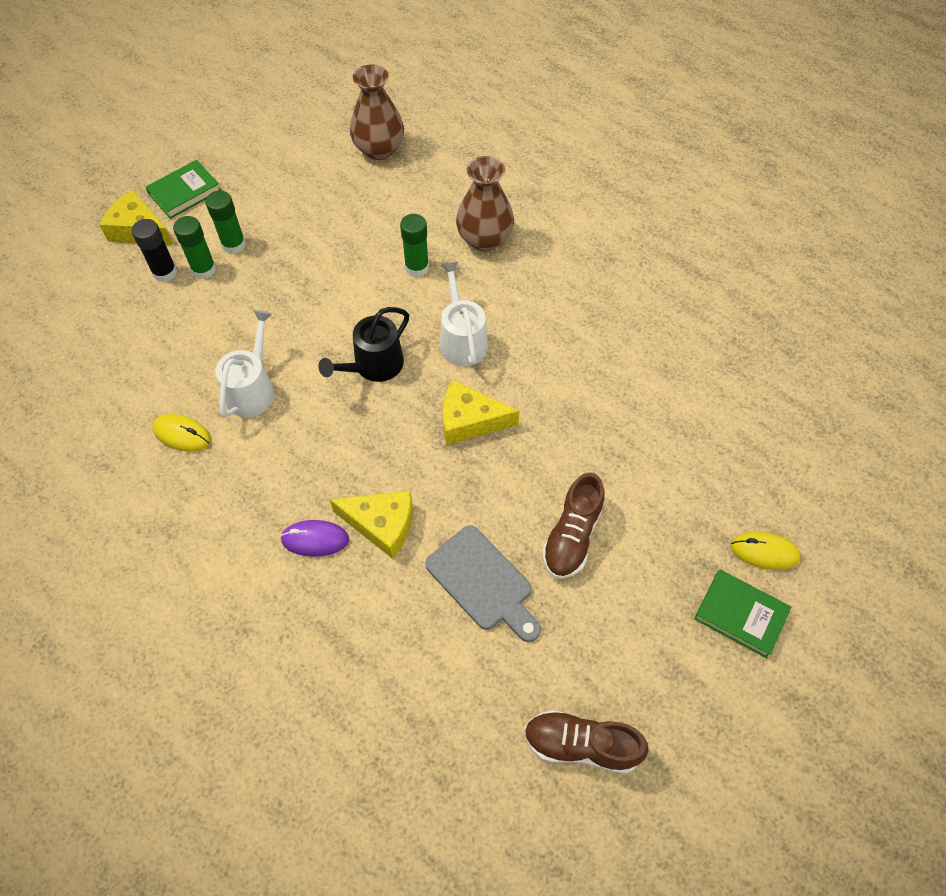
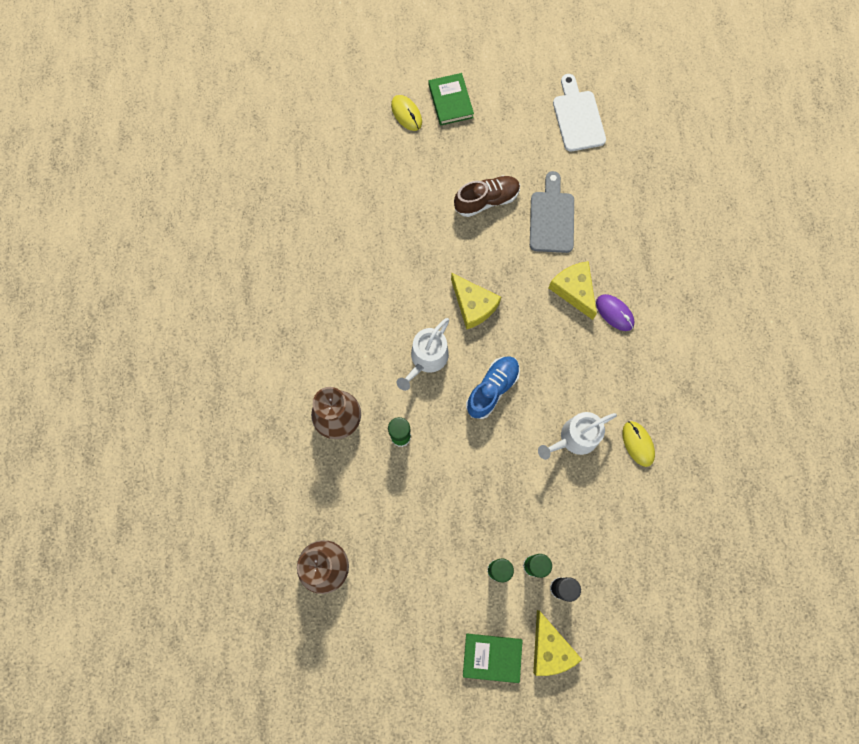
camera: 135 degrees left, 15 degrees up
black watering can [318,307,409,382] -> blue shoe [466,356,520,419]
brown shoe [524,710,649,774] -> white cutting board [553,74,606,151]

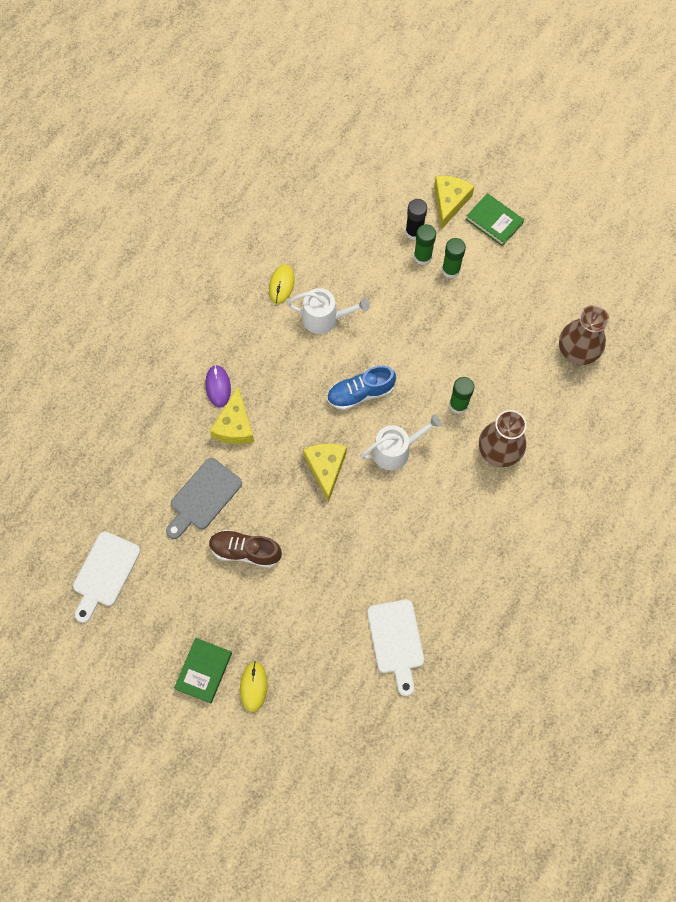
camera: 145 degrees left, 5 degrees down
none -> white cutting board [367,599,424,696]

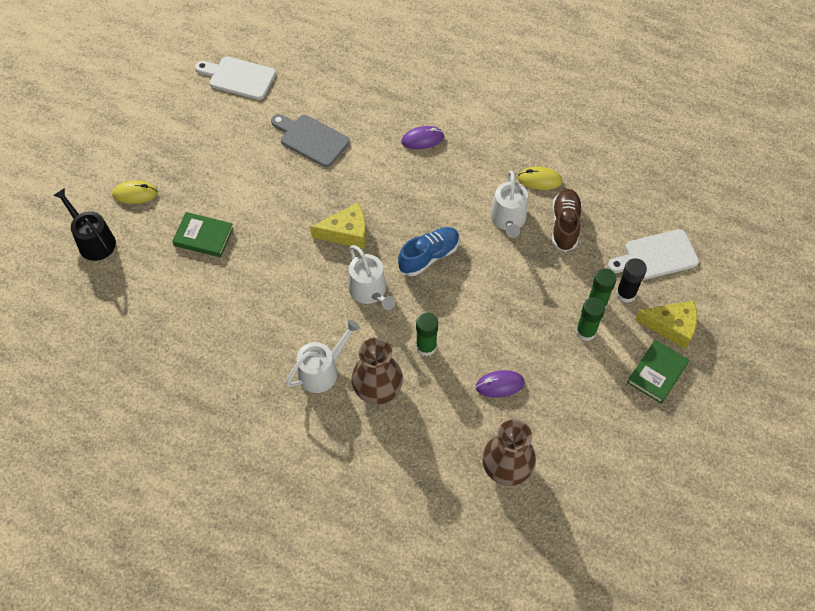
camera: 85 degrees right, 10 degrees down
green book [174,638,232,704] -> green book moved to [172,212,234,257]
brown shoe [209,529,282,568] -> brown shoe moved to [552,189,582,252]
yellow cheese [210,387,254,444] -> none
blue shoe [327,365,396,410] -> blue shoe turned 75 degrees clockwise [398,227,460,276]
white cutting board [367,599,424,696] -> white cutting board moved to [608,229,699,280]
none -> black watering can [53,188,116,261]
none -> white watering can [286,319,360,393]
none -> purple mouse [476,370,525,398]

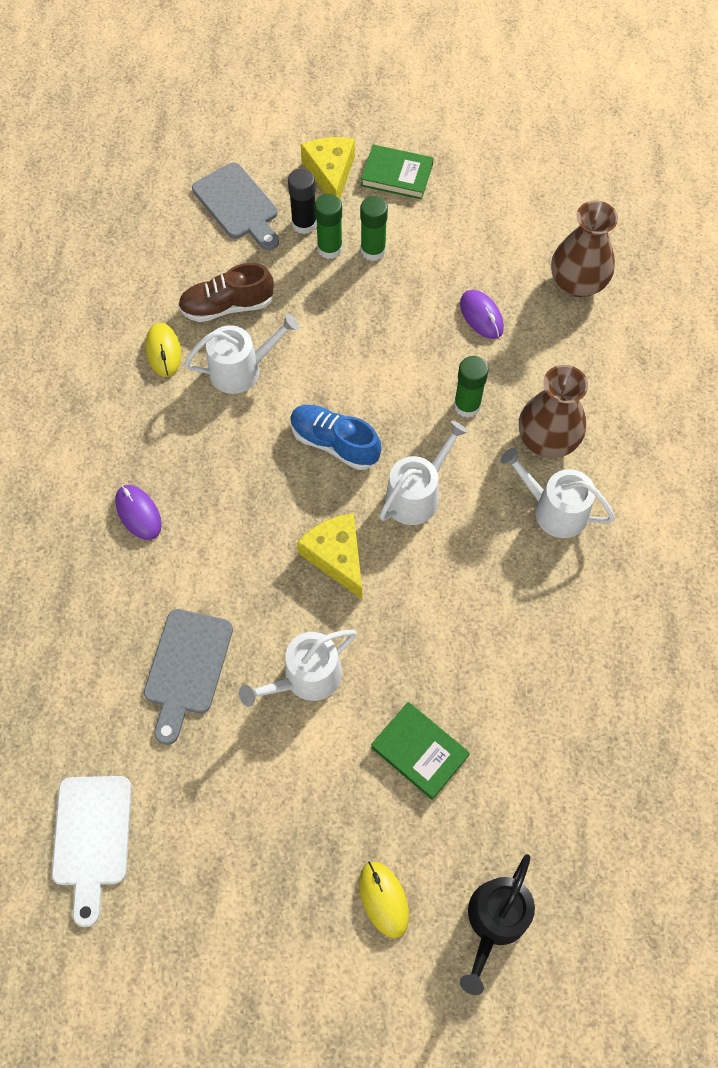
camera: 110 degrees left, 5 degrees up
green book [172,212,234,257] -> green book turned 45 degrees counterclockwise [371,702,470,800]
white cutting board [608,229,699,280] -> grey cutting board [192,163,279,250]
none -> white watering can [239,630,357,707]

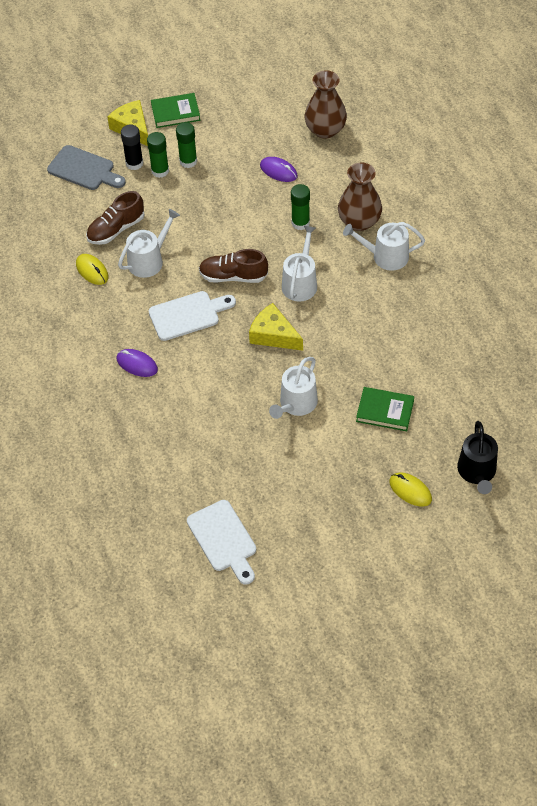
camera: 25 degrees left, 10 degrees down
grey cutting board [144,609,233,745] -> none
blue shoe [290,405,381,470] -> brown shoe [199,249,268,283]
none -> white cutting board [149,291,236,341]

